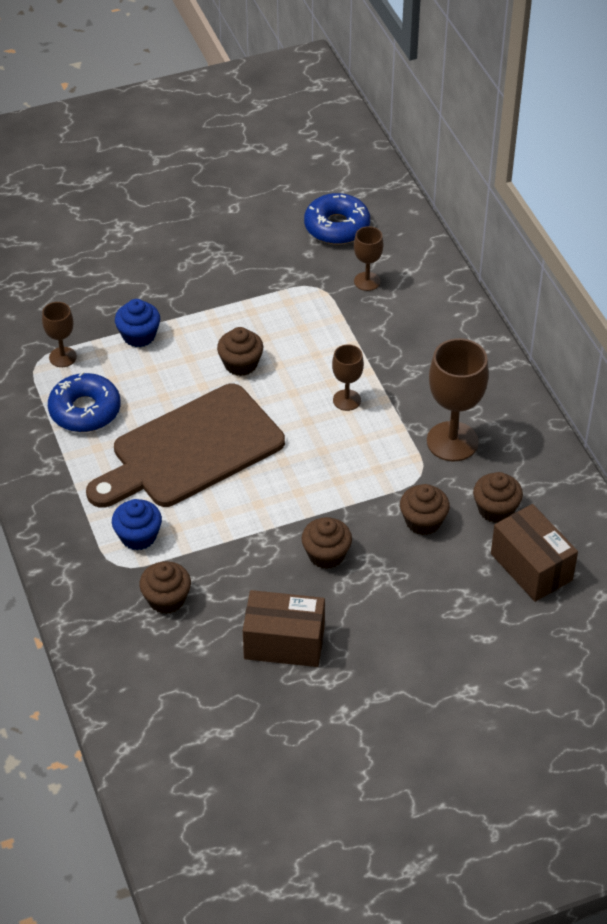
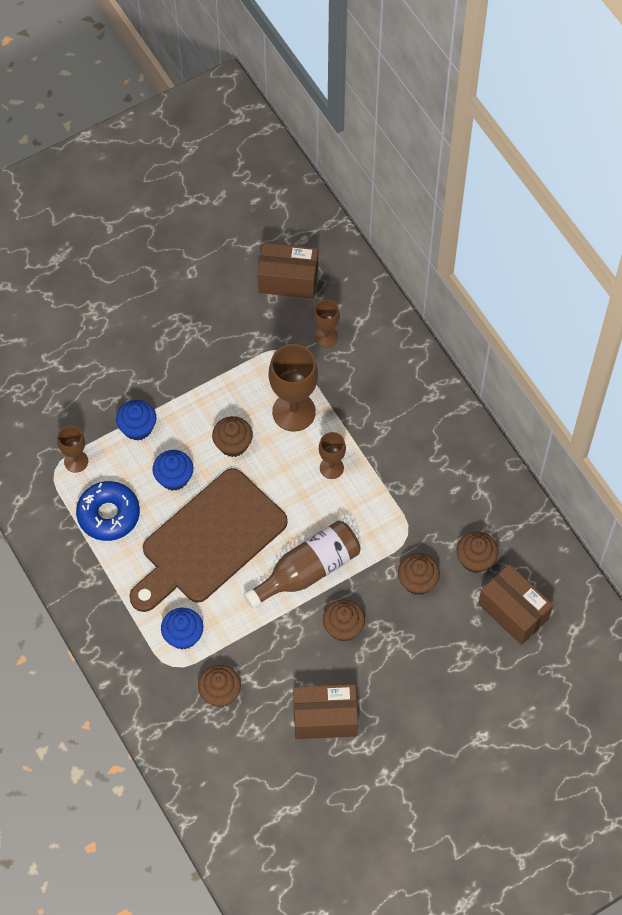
camera: 10 degrees left, 15 degrees up
blue donut [304,193,370,244] -> brown box [258,243,318,299]
brown goblet [427,338,489,461] -> brown goblet moved to [269,344,318,432]
none -> blue cupcake [152,450,193,491]
none -> brown bottle [244,520,361,609]

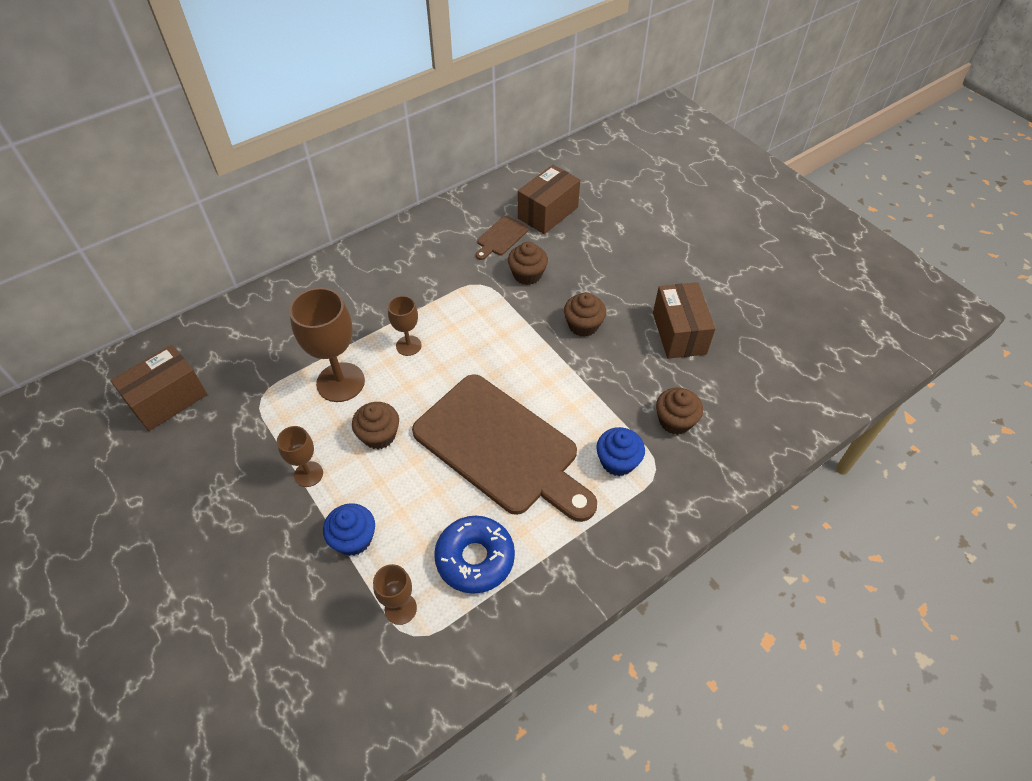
camera: 95 degrees left, 10 degrees down
blue cupcake [152,450,193,491] -> none
brown bottle [244,520,361,609] -> none
brown box [258,243,318,299] -> brown box turned 45 degrees clockwise [110,345,207,431]
brown goblet [313,299,340,348] -> brown goblet moved to [277,426,323,487]
brown cupcake [457,532,498,573] -> brown cutting board [476,216,528,260]

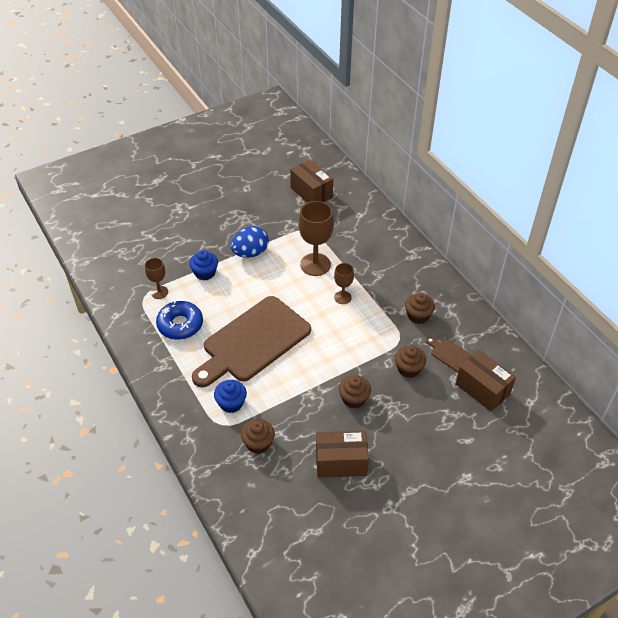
camera: 95 degrees right, 5 degrees down
brown goblet [277,426,323,487] -> blue egg [231,226,269,258]
brown cupcake [352,402,399,449] -> brown cupcake moved to [405,293,435,324]

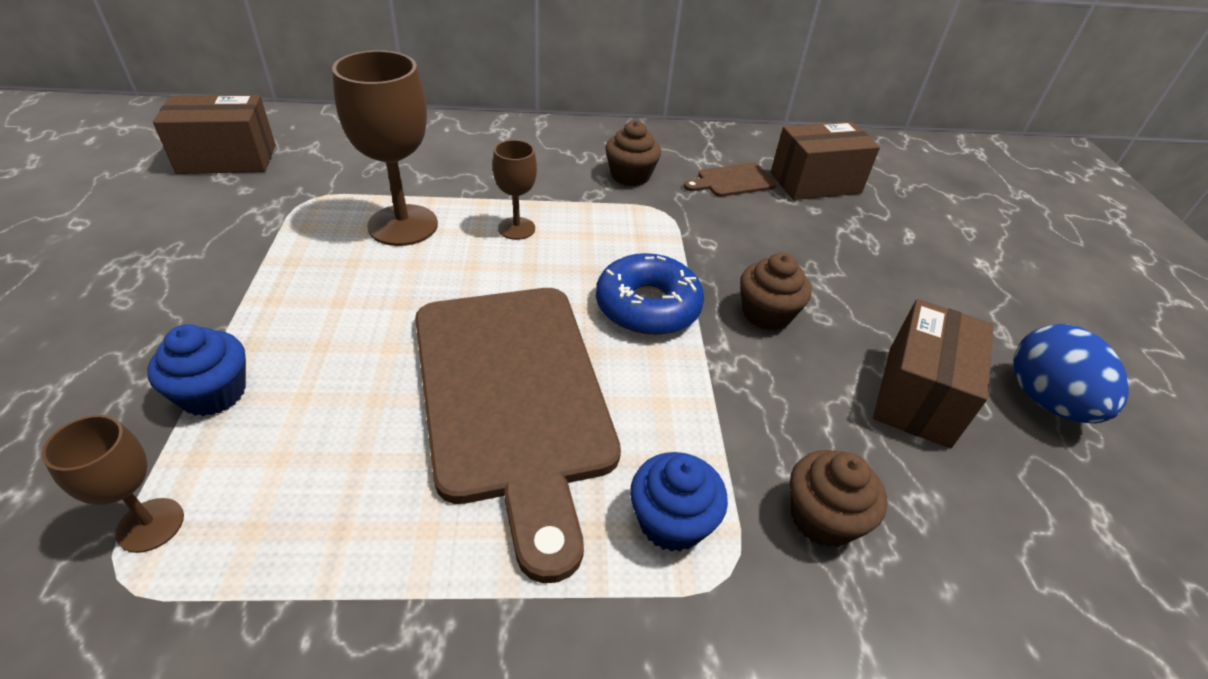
camera: 65 degrees left, 5 degrees down
blue donut [156,301,203,340] -> blue donut moved to [596,253,704,336]
blue egg [231,226,269,258] -> blue egg moved to [1013,324,1129,423]
brown cupcake [395,346,426,378] -> none

